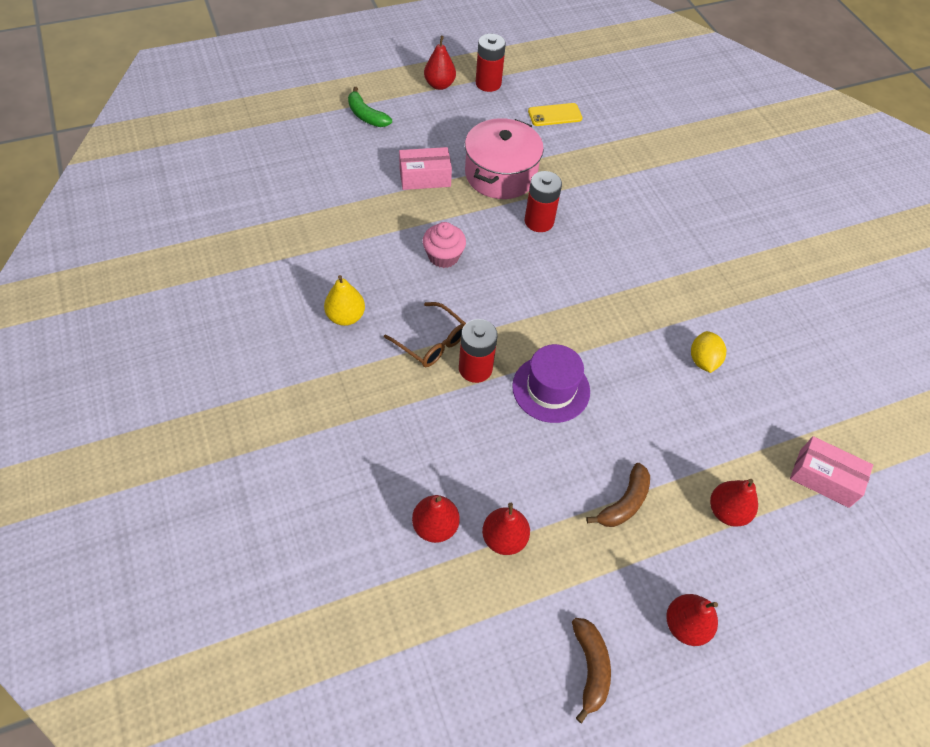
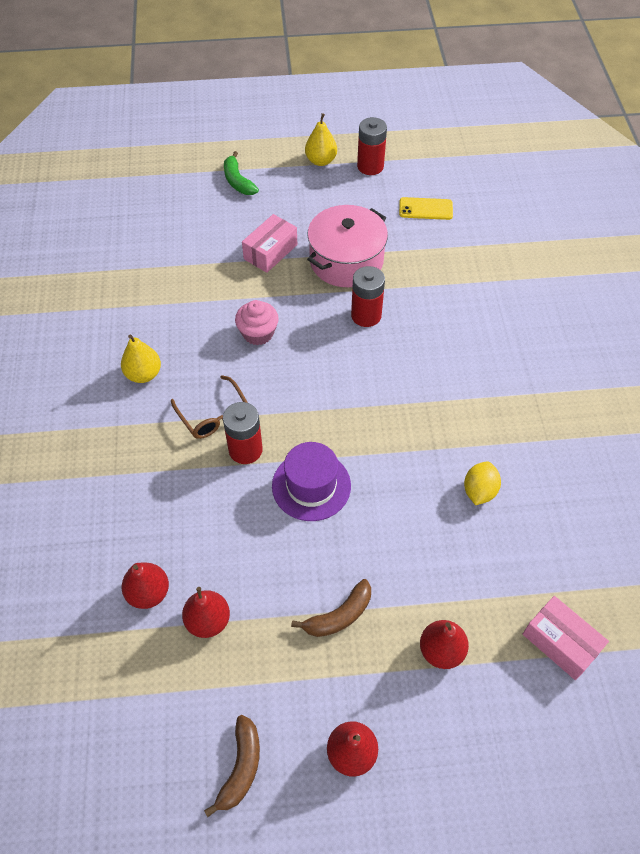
camera: 20 degrees right, 0 degrees up
pink box [399,147,452,190] -> pink box turned 60 degrees counterclockwise [242,214,297,273]
red pear [424,36,456,90] -> yellow pear [305,113,337,166]

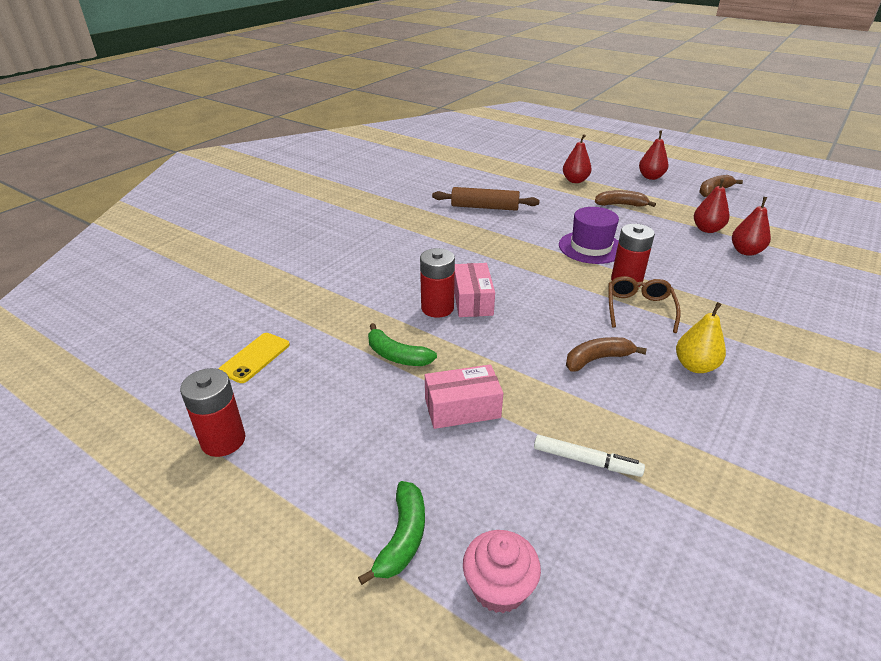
camera: 140 degrees left, 20 degrees down
pink cupcake [235,300,279,345] -> pink cupcake moved to [463,530,541,613]
yellow pear [305,113,337,166] -> none
pink pot [307,205,388,287] -> green banana [368,323,437,366]
yellow phone [399,197,453,220] -> yellow phone turned 75 degrees clockwise [218,333,290,383]
yellow lemon [464,462,501,505] -> brown rolling pin [432,187,540,211]
pink box [523,596,609,680] -> pink box moved to [454,263,495,317]
none -> white marker [534,435,645,477]
none -> brown banana [566,337,647,372]

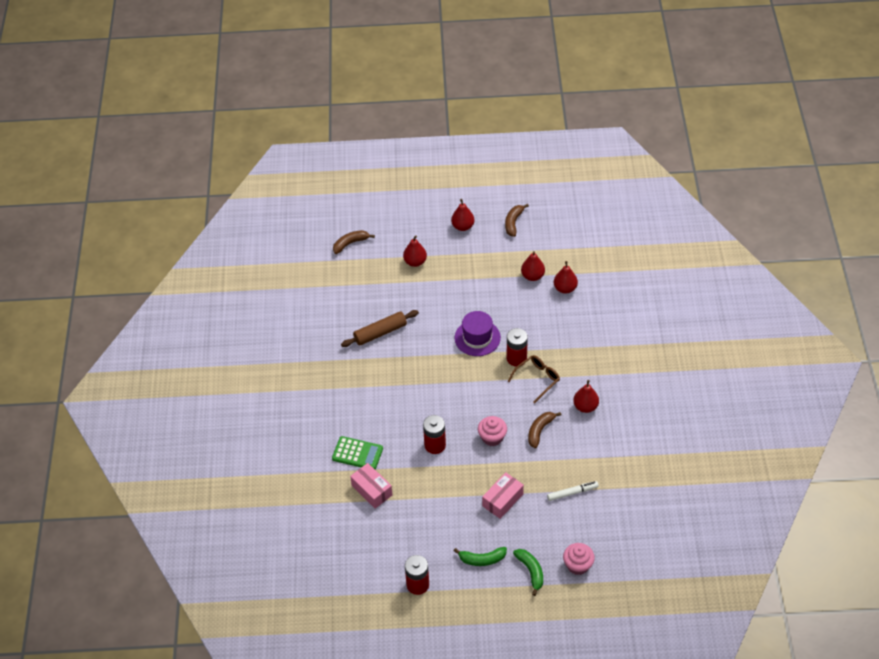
camera: 35 degrees left, 15 degrees up
yellow phone [218,333,290,383] -> none
green banana [368,323,437,366] -> green banana moved to [454,547,507,566]
pink box [454,263,495,317] -> pink box moved to [350,463,392,509]
brown banana [595,190,656,207] -> brown banana moved to [333,230,375,254]
brown glasses [608,276,681,333] -> brown glasses turned 75 degrees clockwise [508,355,560,404]
yellow pear [676,302,726,373] -> red pear [573,380,599,413]
none -> green calculator [332,436,383,469]
none -> pink cupcake [478,416,507,446]

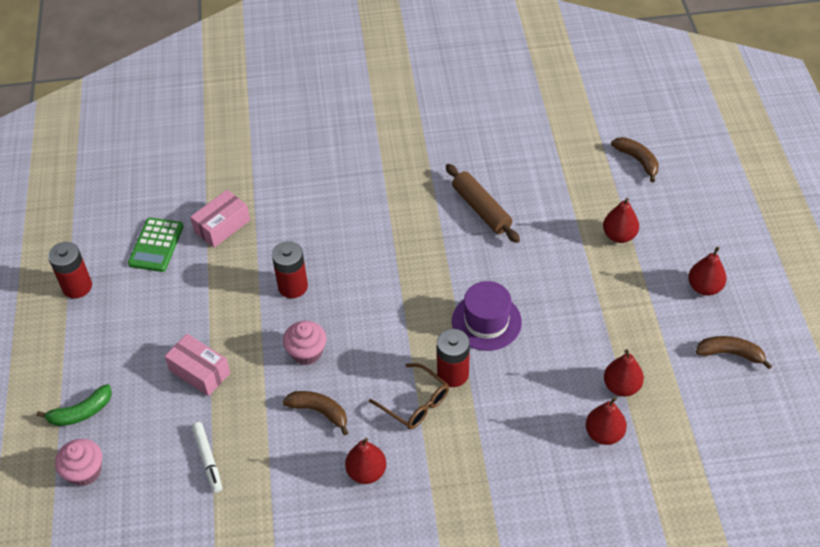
camera: 85 degrees right, 0 degrees up
green calculator [332,436,383,469] -> green calculator moved to [128,218,184,272]
green banana [454,547,507,566] -> none

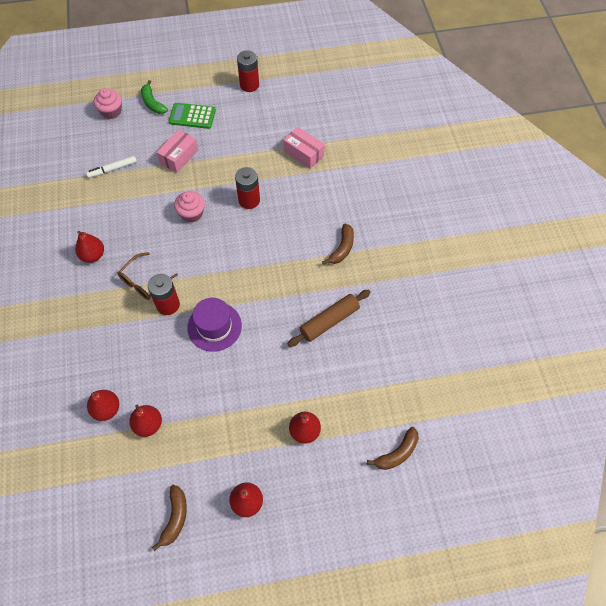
camera: 85 degrees right, 10 degrees up
green calculator [128,218,184,272] -> green calculator moved to [169,103,216,129]
brown banana [283,391,348,436] -> brown banana moved to [322,224,354,265]

